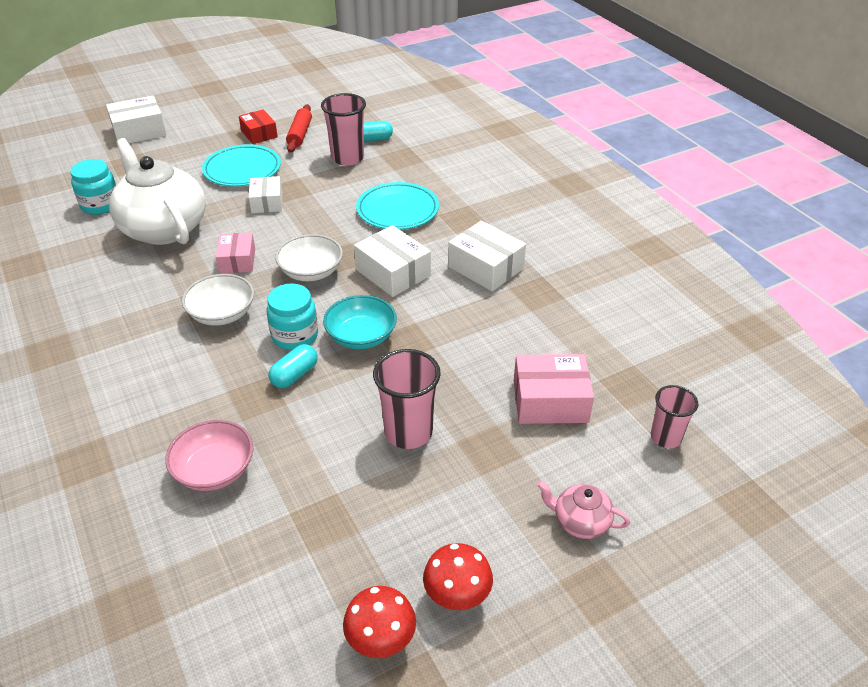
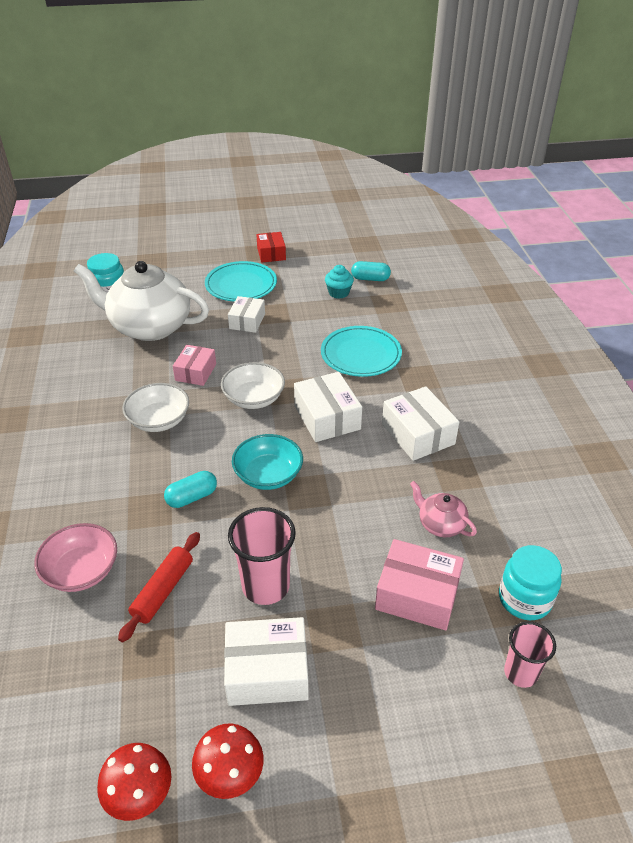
camera: 20 degrees right, 0 degrees up
white box [106,96,167,144] -> white box moved to [224,617,309,706]
white teapot [109,138,206,245] -> white teapot turned 60 degrees counterclockwise [74,261,209,341]
turquoise jar [266,283,318,350] -> turquoise jar moved to [499,545,562,620]
red rolling pin [286,104,312,152] -> red rolling pin moved to [118,532,200,642]
pink cup [321,93,366,166] -> turquoise cupcake [325,265,354,299]
pink teapot [537,481,630,539] -> pink teapot moved to [410,481,477,537]

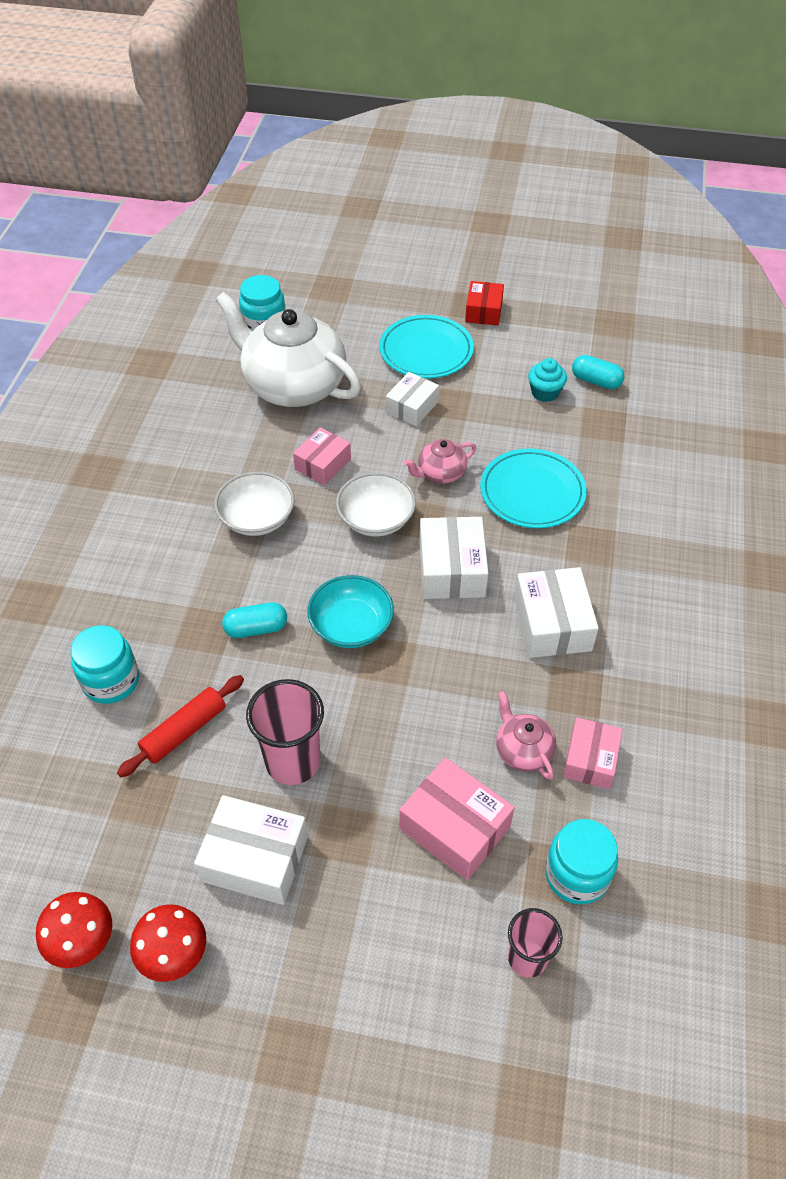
camera: 20 degrees right, 10 degrees up
pink bowl [34,523,117,592] -> turquoise jar [70,625,139,704]
none -> pink teapot [404,439,476,484]
none -> pink box [563,717,623,789]

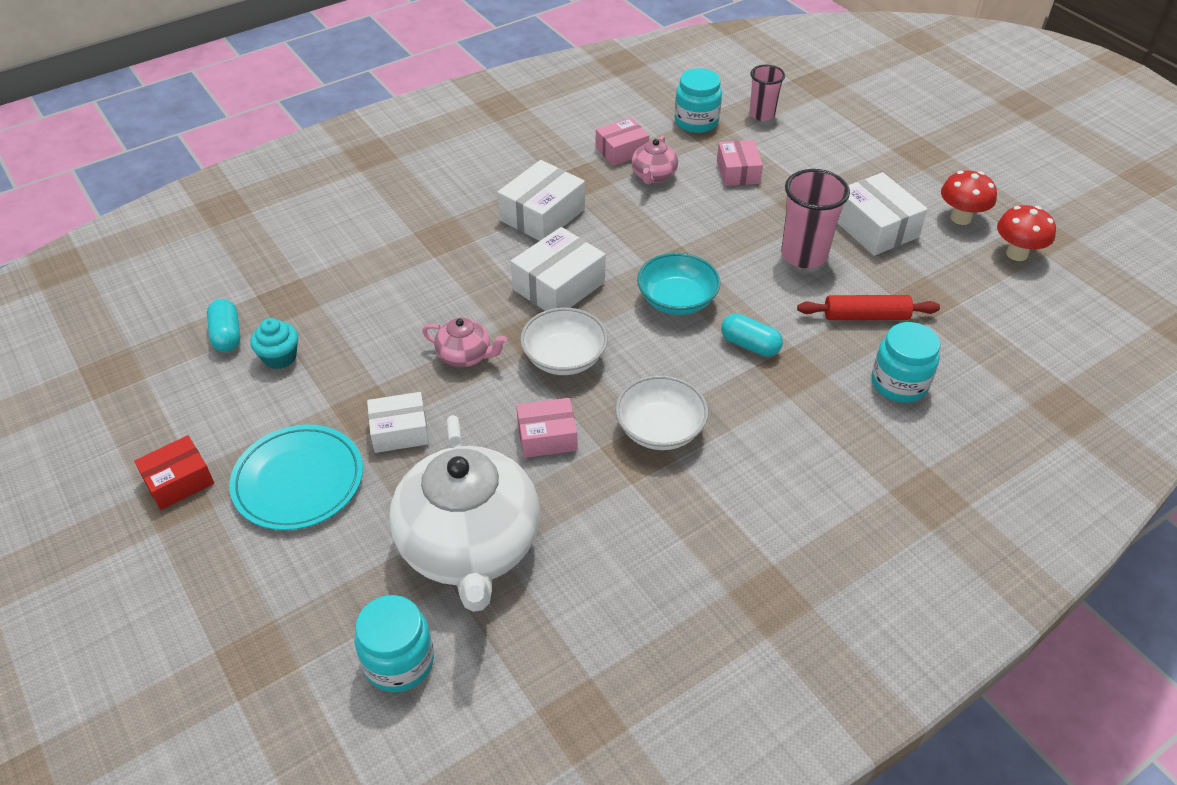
camera: 135 degrees left, 5 degrees down
pink box [399,757,515,880] -> pink box [717,140,763,186], size x0.66
turquoise plate [480,449,587,528] -> none

